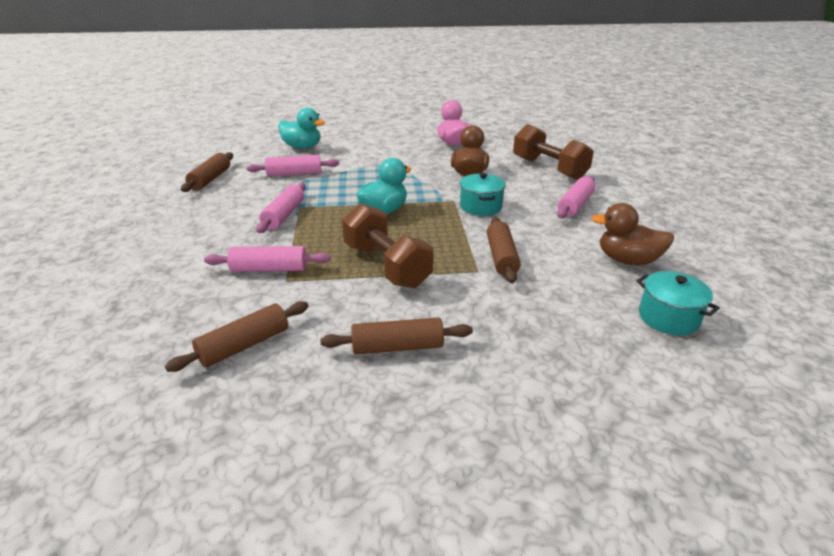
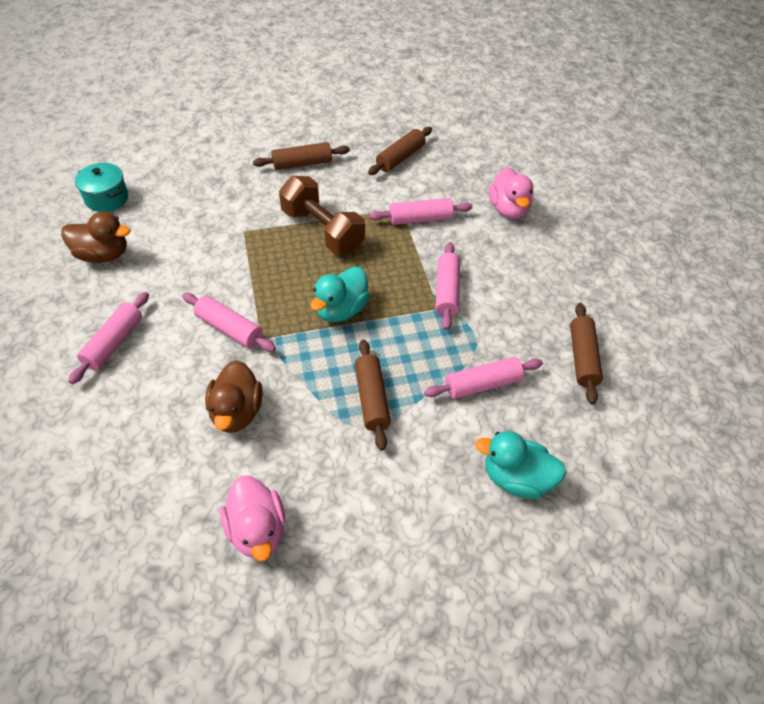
camera: 170 degrees right, 20 degrees up
turquoise pot [460,173,506,216] -> pink rolling pin [182,293,276,352]
brown rolling pin [487,218,521,283] -> brown rolling pin moved to [355,339,391,451]
brown dumbbell [513,124,594,180] -> none
none -> pink duck [489,167,533,219]

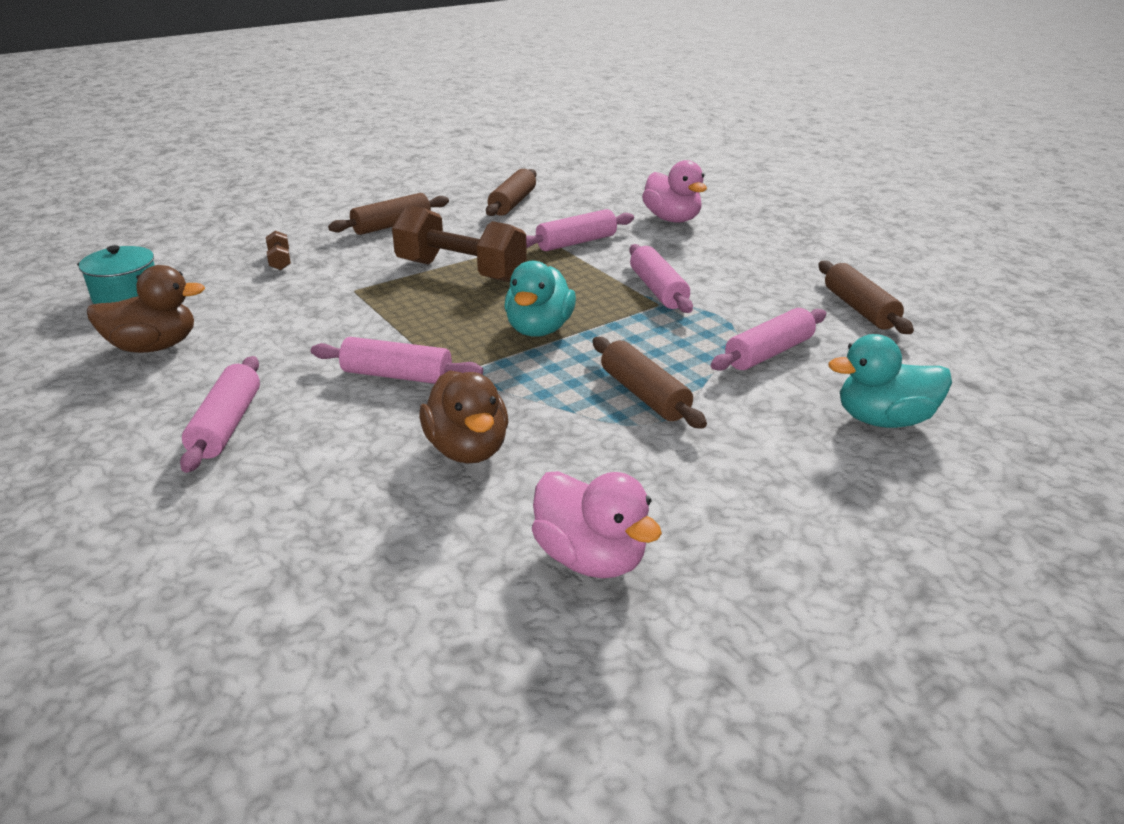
camera: 20 degrees left, 20 degrees down
none -> brown dumbbell [266,230,291,270]

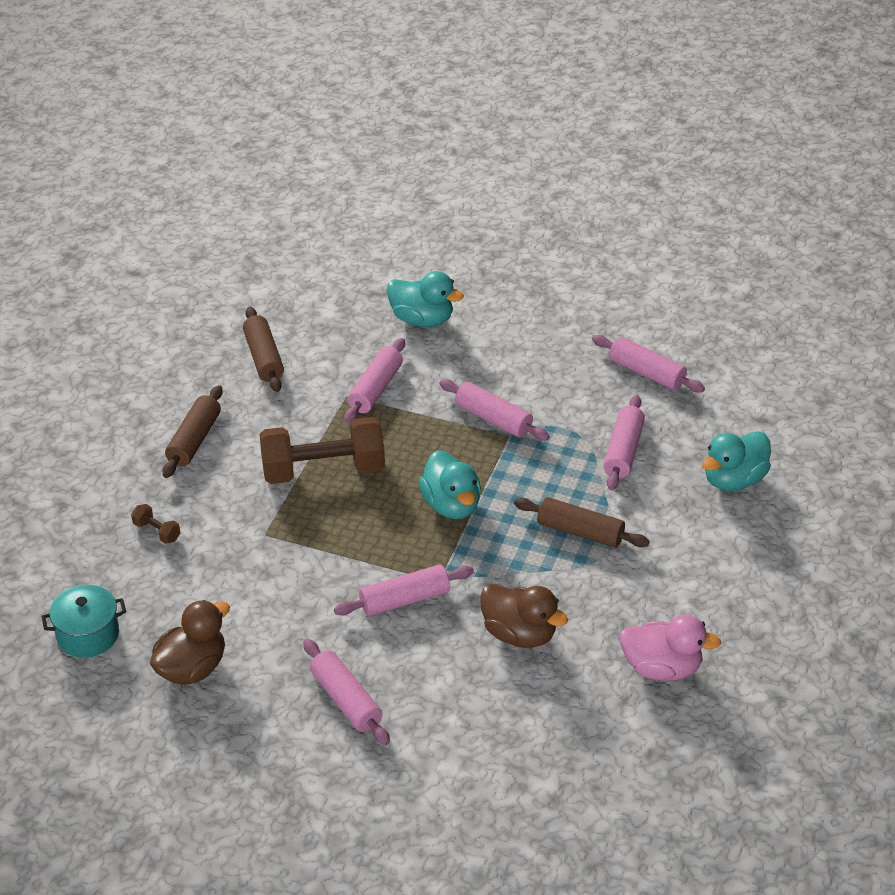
camera: 35 degrees left, 10 degrees up
pink duck [642,160,707,223] -> turquoise duck [387,271,464,327]
brown rolling pin [818,261,914,334] -> pink rolling pin [592,335,705,393]

